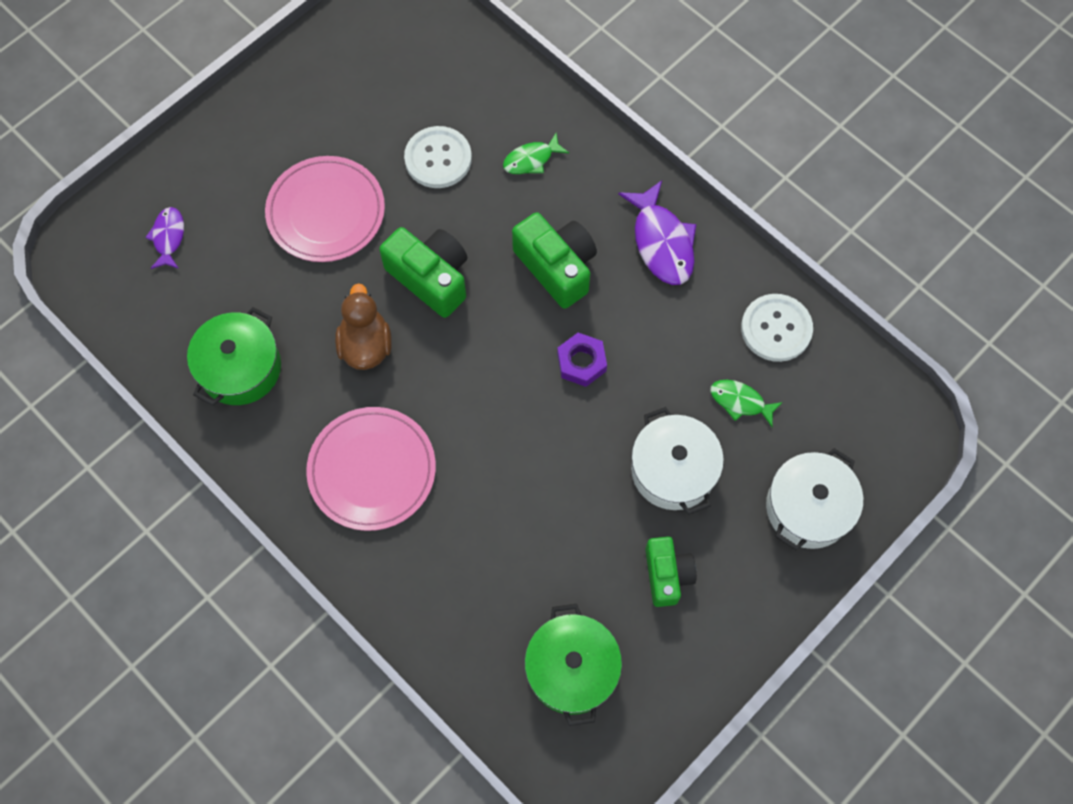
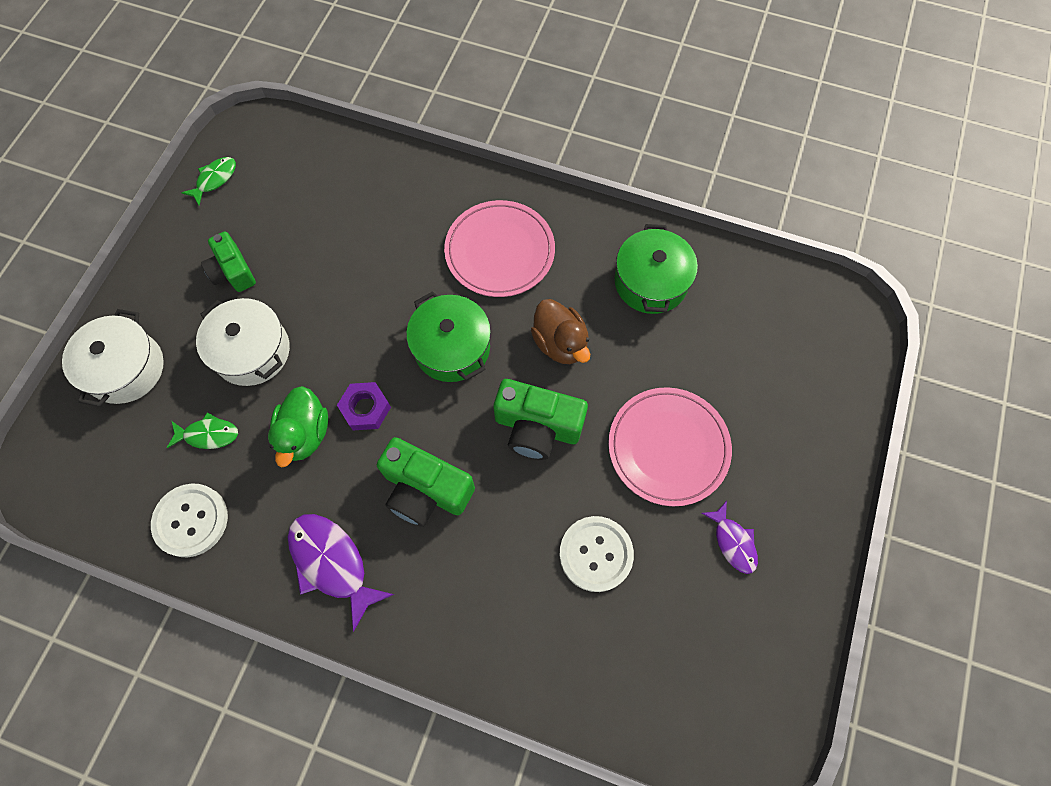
camera: 155 degrees right, 0 degrees up
purple fish [145,207,184,269] -> purple fish moved to [702,501,758,574]
green fish [503,133,569,174] -> green fish moved to [181,157,236,205]
green pot [524,604,622,726] -> green pot moved to [406,291,491,382]
none -> green duck [268,386,328,467]

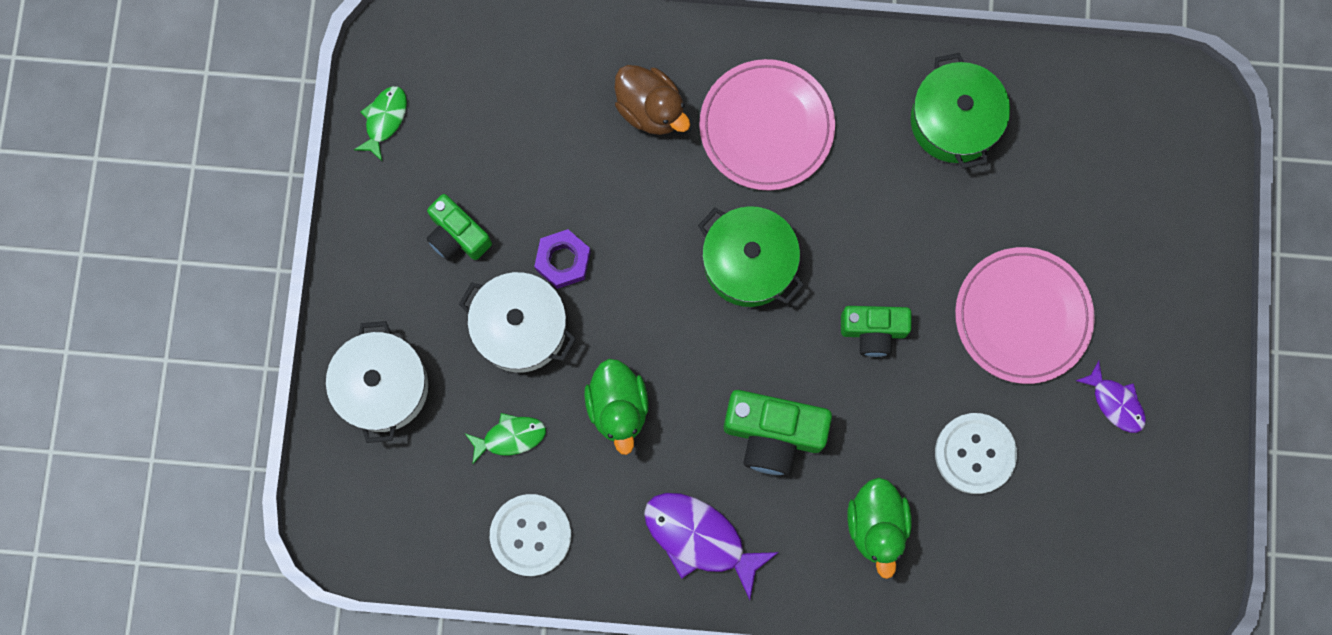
camera: 15 degrees left, 10 degrees up
purple nut [337,382,391,430] -> purple nut moved to [534,229,591,289]
green camera [493,379,588,460] -> green camera [841,306,911,357], size x0.66
brown duck [531,299,590,364] -> brown duck moved to [615,65,690,135]
none -> green duck [848,477,912,579]

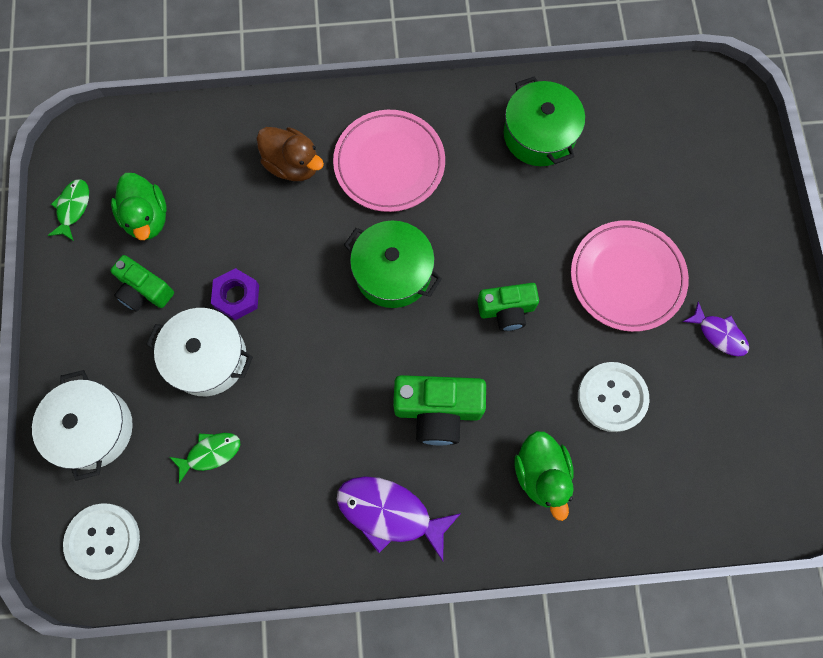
camera: 10 degrees left, 5 degrees down
white button [490,494,571,576] -> white button moved to [63,503,140,580]
green duck [584,359,649,455] -> green duck moved to [111,173,167,240]

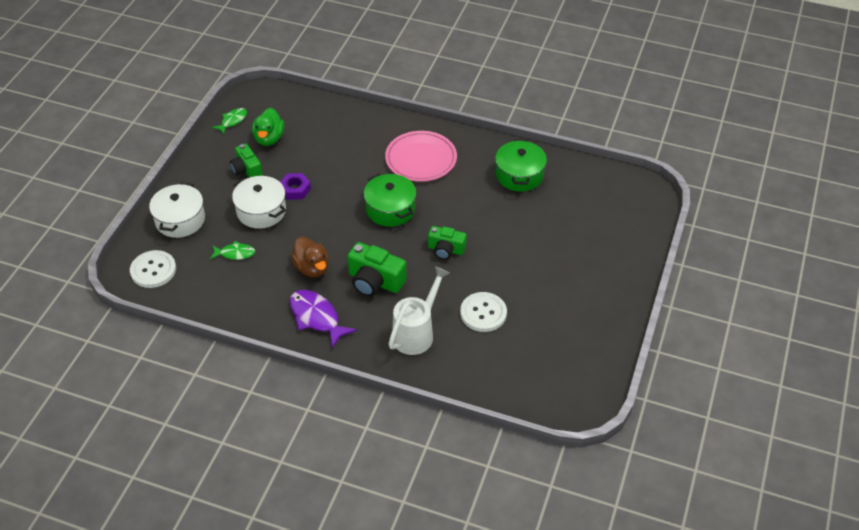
camera: 25 degrees right, 25 degrees down
brown duck [256,127,324,181] -> brown duck moved to [291,237,329,277]
green duck [514,431,574,521] -> white watering can [389,266,450,355]
pink plate [571,220,689,332] -> none
purple fish [683,302,749,356] -> none

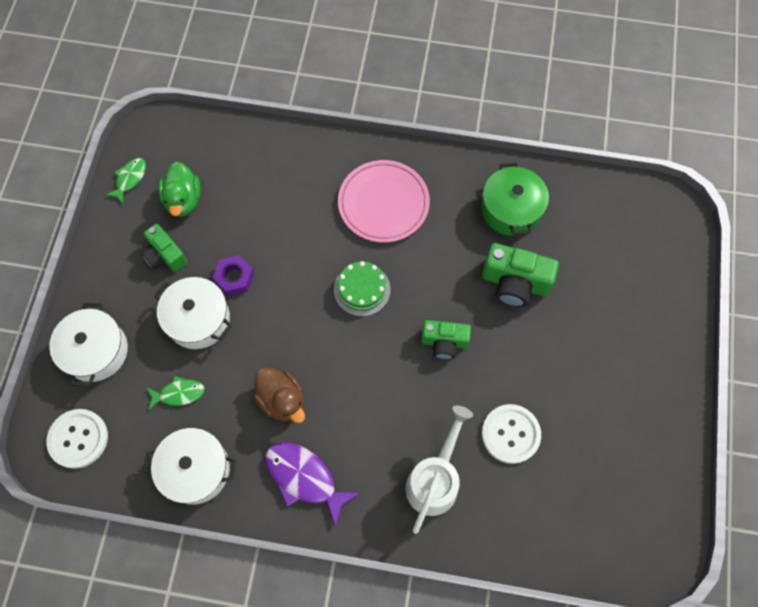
camera: 10 degrees left, 20 degrees up
green camera [347,242,407,297] -> green camera moved to [482,243,559,307]
green pot [364,173,417,227] -> green cake [334,261,390,316]
none -> white pot [143,428,236,505]

